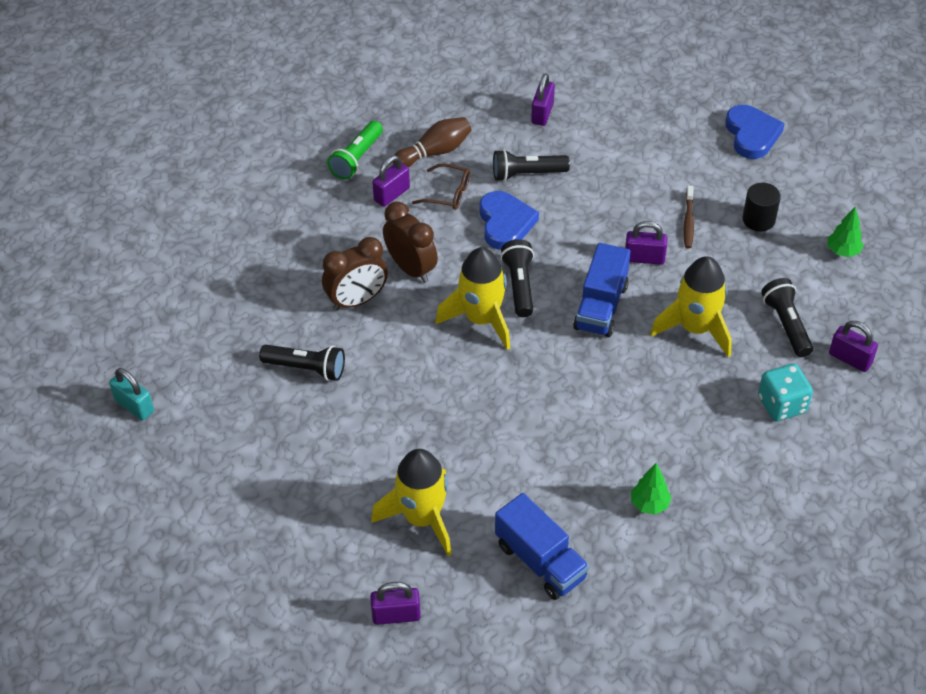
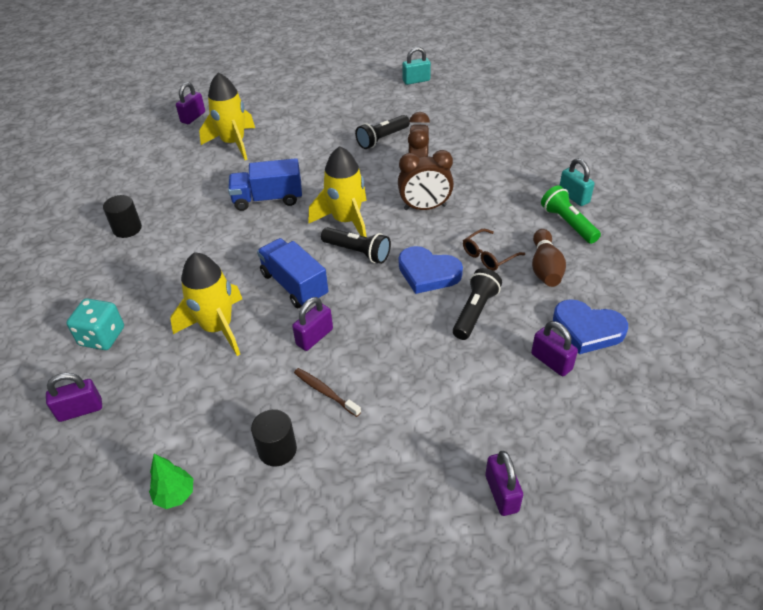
camera: 125 degrees right, 5 degrees down
purple padlock [372,155,410,207] -> purple padlock moved to [485,451,523,516]
blue truck [495,493,589,600] -> blue truck moved to [228,158,302,211]
green tree [631,463,672,514] -> black cylinder [103,195,142,238]
blue heart [725,105,785,159] -> blue heart moved to [553,299,628,354]
black flashlight [761,278,813,357] -> none
none -> turquoise padlock [559,158,595,206]

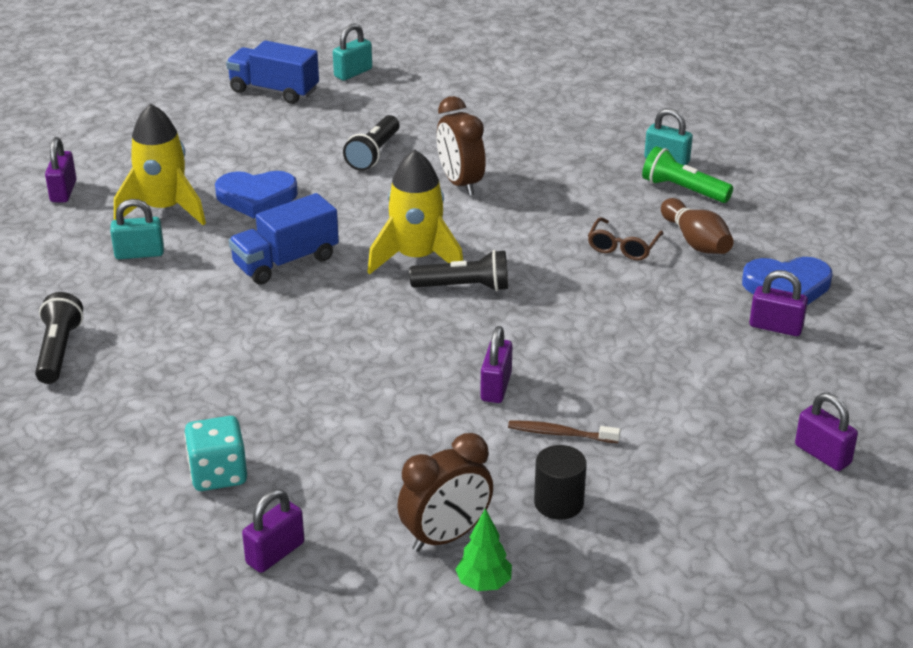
camera: 30 degrees left, 10 degrees down
black cylinder [103,195,142,238] -> none
yellow rocket [170,252,242,356] -> none
blue truck [257,238,328,308] -> blue truck moved to [226,40,319,104]
brown clock [398,150,454,210] -> brown clock moved to [397,433,493,552]
blue heart [399,246,463,294] -> blue heart moved to [215,171,298,218]
black flashlight [453,268,502,340] -> black flashlight moved to [35,292,83,384]
none -> turquoise padlock [110,199,164,259]

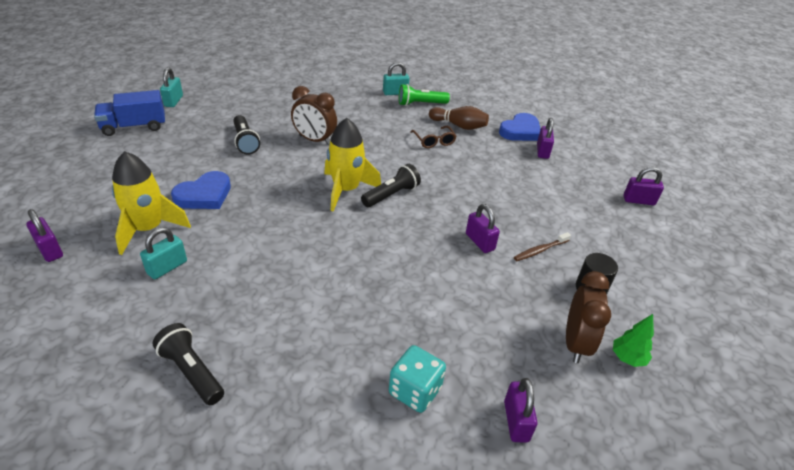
camera: 45 degrees left, 5 degrees up
blue truck [229,193,339,285] -> none
purple padlock [749,270,808,336] -> purple padlock turned 60 degrees counterclockwise [537,118,554,159]

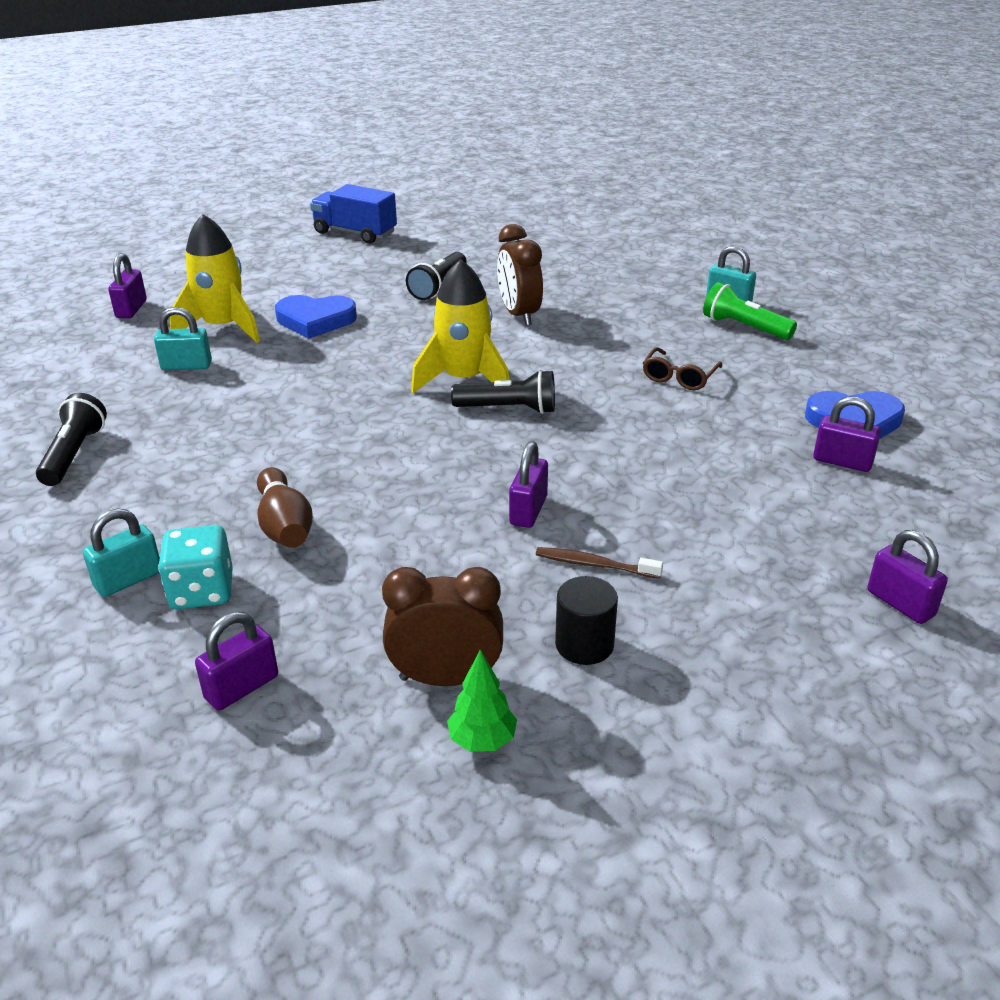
camera: 50 degrees right, 5 degrees down
turquoise padlock [160,67,183,107] -> turquoise padlock moved to [83,508,160,597]
brown bowling pin [429,106,489,130] -> brown bowling pin moved to [257,467,313,548]
purple padlock [537,118,554,159] -> purple padlock turned 60 degrees clockwise [813,397,881,472]
brown clock [566,271,611,363] -> brown clock turned 150 degrees counterclockwise [382,567,503,686]

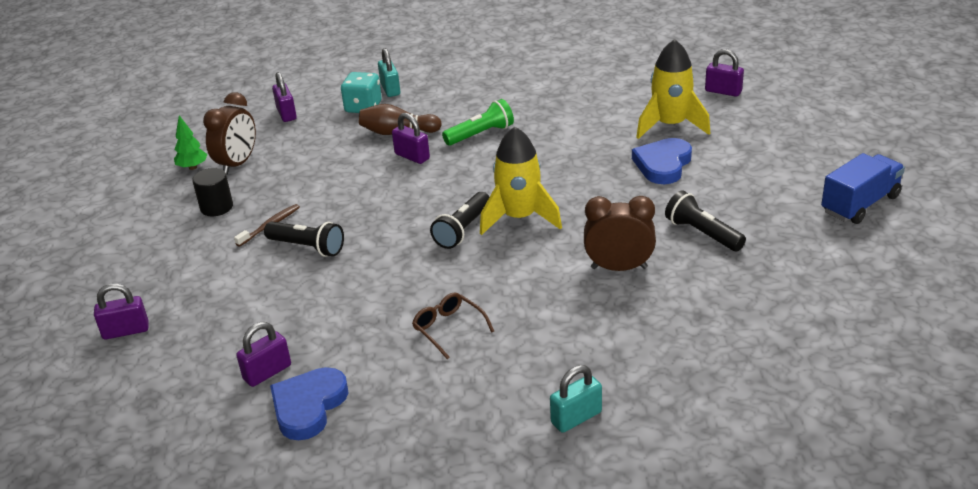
camera: 115 degrees right, 0 degrees up
black flashlight [36,393,107,486] -> black flashlight moved to [264,221,344,257]
turquoise padlock [154,307,212,370] -> none
purple padlock [509,441,548,528] -> purple padlock moved to [392,113,430,164]
green flashlight [703,282,797,340] -> green flashlight moved to [442,99,514,146]

